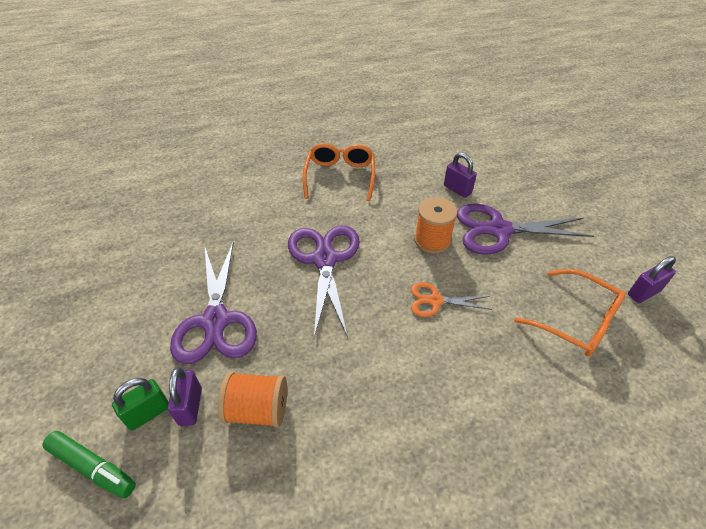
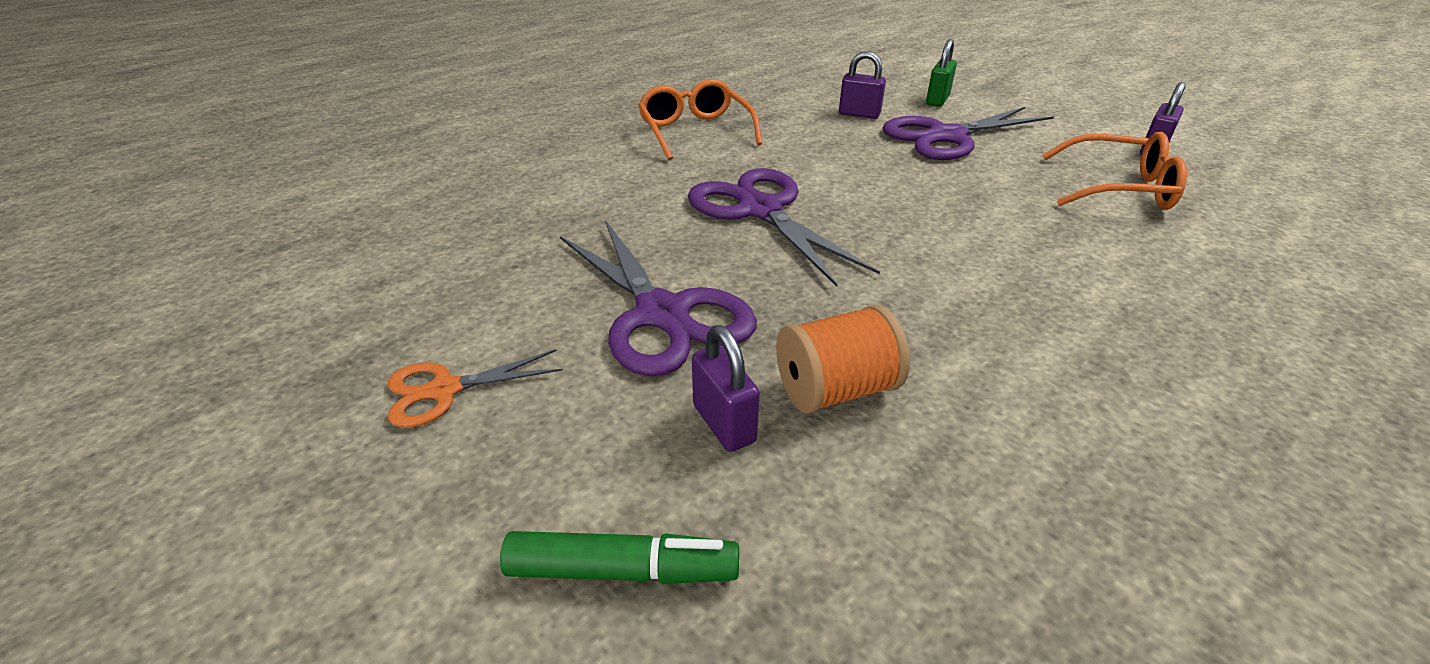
camera: 25 degrees left, 10 degrees down
green padlock [112,378,169,431] -> green padlock moved to [926,39,957,107]
orange scissors [411,282,492,317] -> orange scissors moved to [388,350,563,428]
orange spool [414,197,457,254] -> none

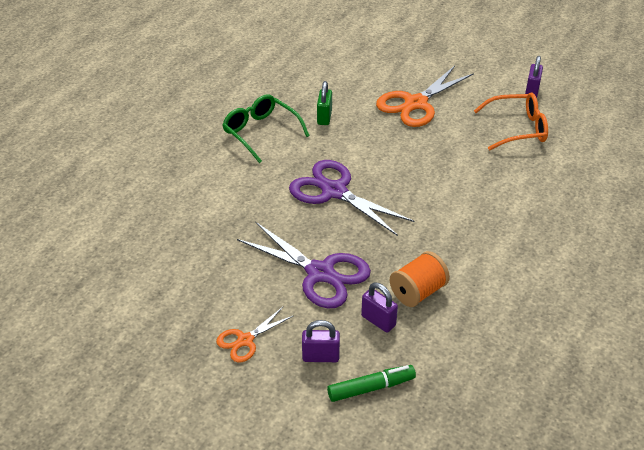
camera: 20 degrees left, 5 degrees up
orange glasses [638,79,762,160] -> green glasses [223,94,310,163]
purple padlock [839,51,886,119] -> purple padlock moved to [302,320,340,362]
purple scissors [882,107,1054,160] -> orange scissors [376,66,474,127]
green padlock [926,39,957,107] -> green padlock moved to [317,81,332,125]

